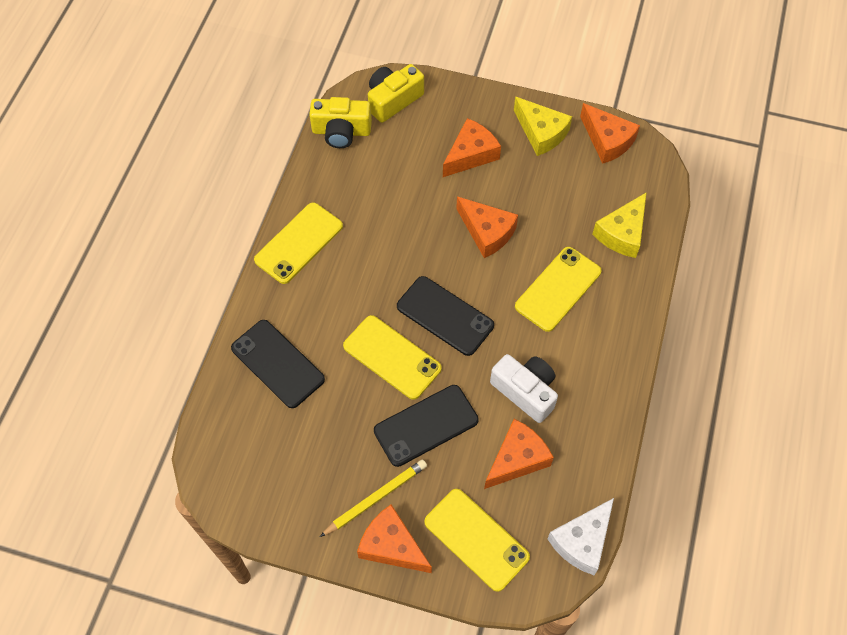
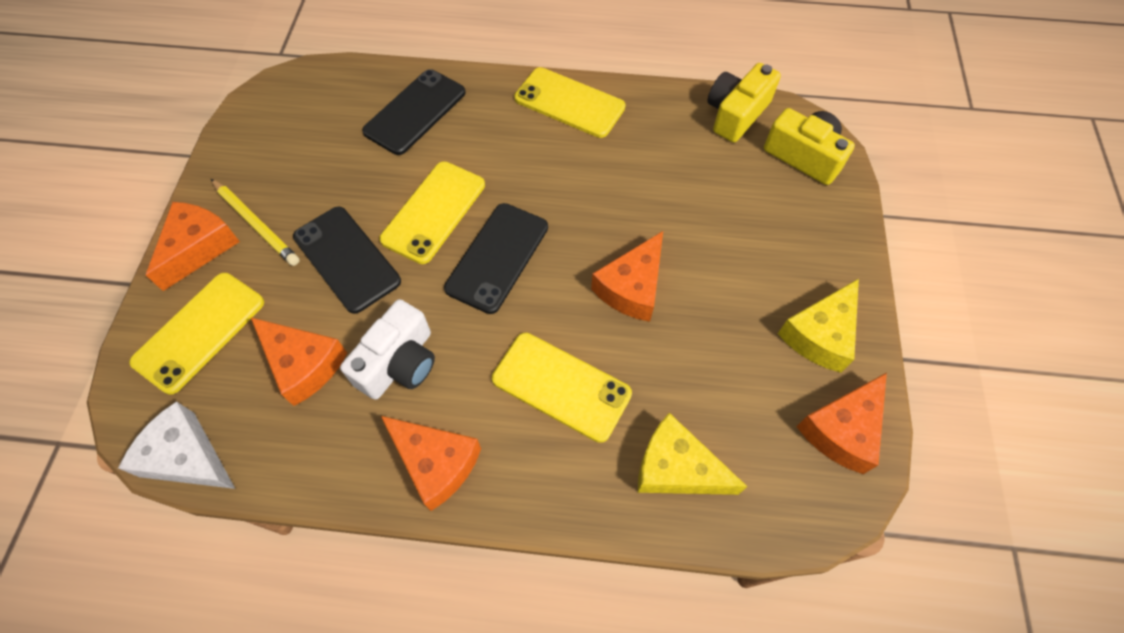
camera: 80 degrees right, 0 degrees up
yellow camera [309,97,372,148] -> yellow camera turned 45 degrees clockwise [707,63,781,143]
orange cheese [443,118,501,177] -> orange cheese moved to [381,416,481,511]

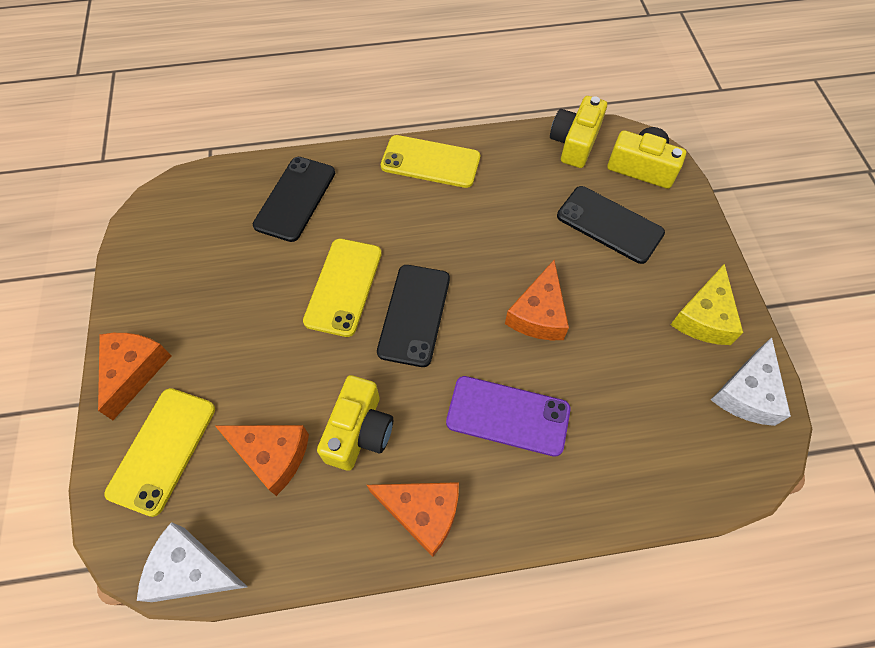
camera: 15 degrees left, 0 degrees up
yellow pencil [211,179,300,266] -> none
black phone [293,206,401,314] -> black phone moved to [557,186,665,264]
white camera [340,299,435,400] -> yellow camera [317,375,393,471]
yellow phone [492,333,632,443] -> purple phone [446,376,571,457]
yellow cheese [638,413,748,495] -> none
orange cheese [796,373,887,474] -> white cheese [711,337,791,426]

